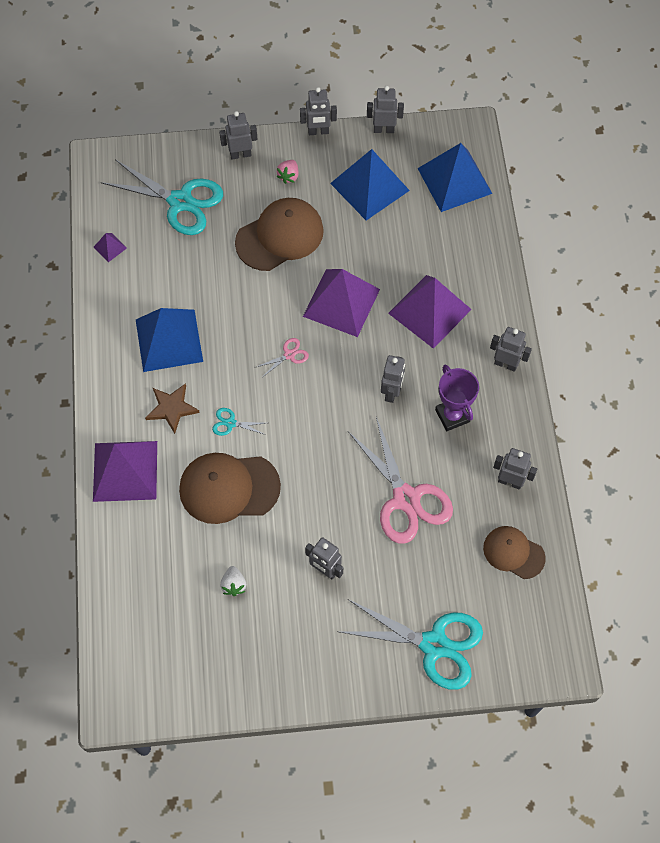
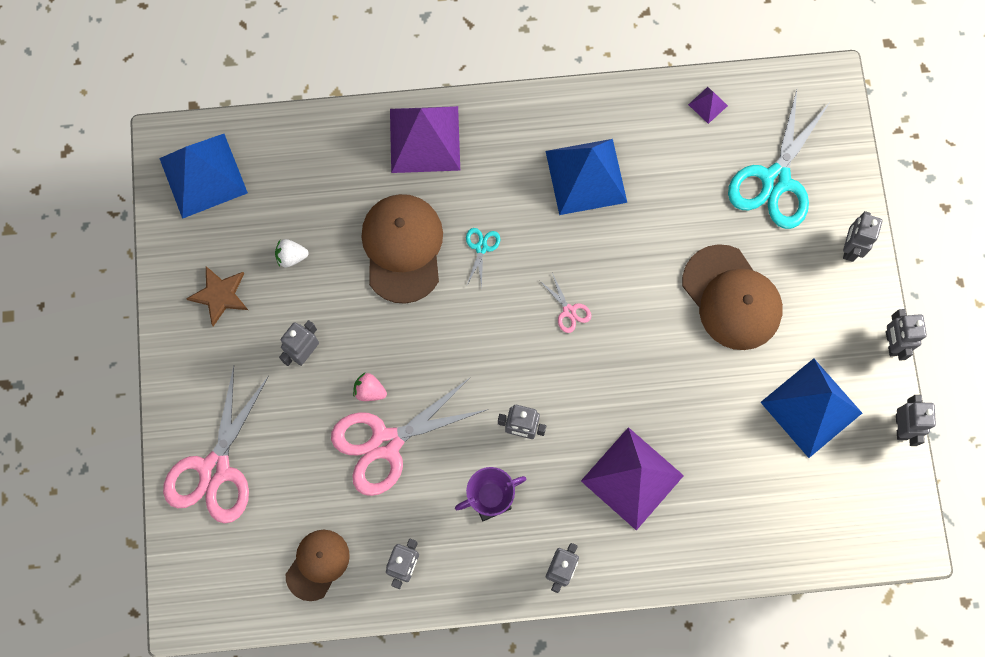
camera: 90 degrees right, 10 degrees up
brown star [145,383,200,434] -> brown star moved to [186,266,248,326]
grey robot [219,111,258,160] -> grey robot turned 150 degrees counterclockwise [843,211,882,262]
pink strawberry [276,160,299,184] -> pink strawberry moved to [353,373,387,401]
purple pyramid [303,269,380,337] -> none
turquoise scissors [340,599,483,690] -> pink scissors [163,366,269,524]
blue pyramid [417,143,492,212] -> blue pyramid moved to [159,134,248,219]

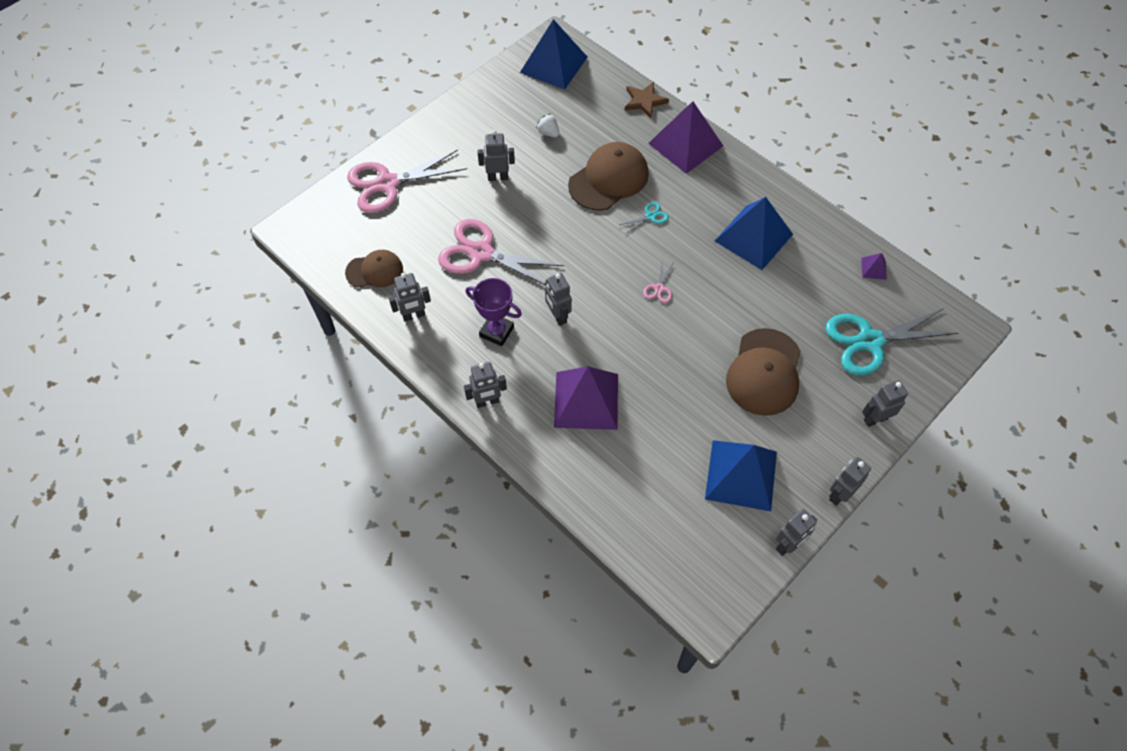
camera: 50 degrees right, 15 degrees down
brown star [186,266,248,326] -> brown star moved to [625,82,669,118]
pink strawberry [353,373,387,401] -> none

